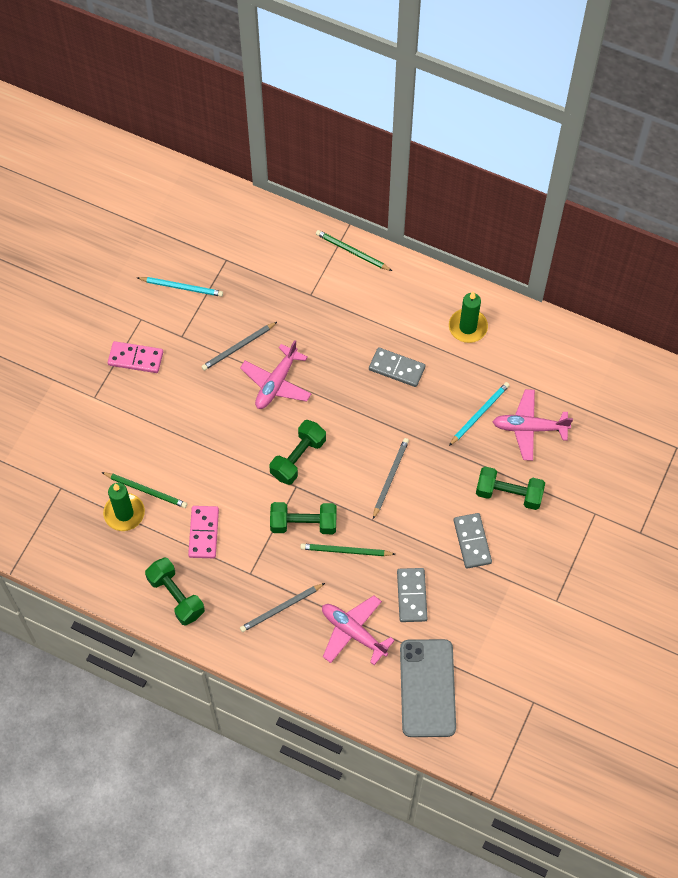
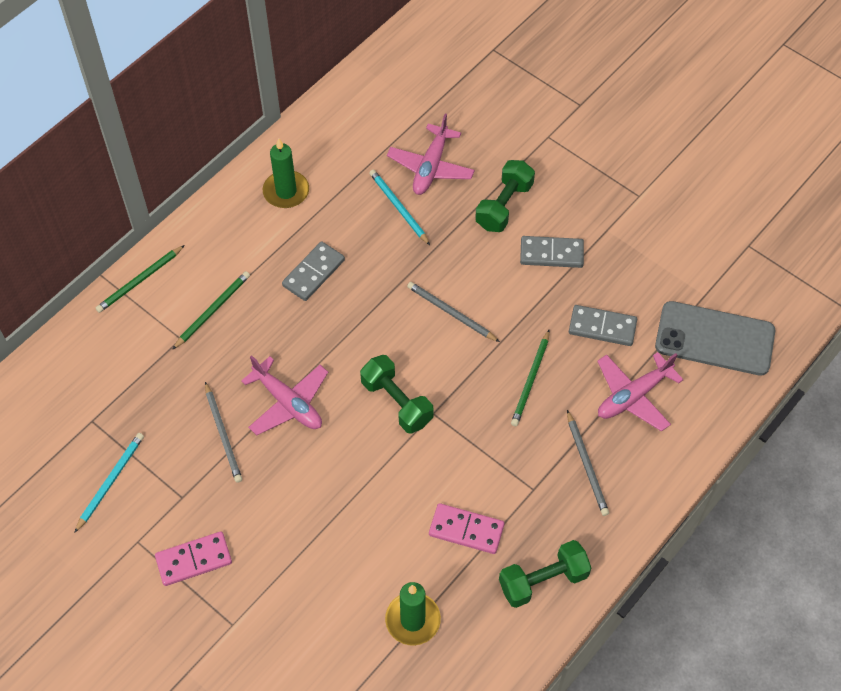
camera: 75 degrees left, 5 degrees down
green pencil [102,472,187,508] -> green pencil moved to [172,271,250,350]
pink domino [108,341,163,373] -> pink domino turned 45 degrees clockwise [155,531,232,586]
green dumbbell [270,502,337,534] -> none

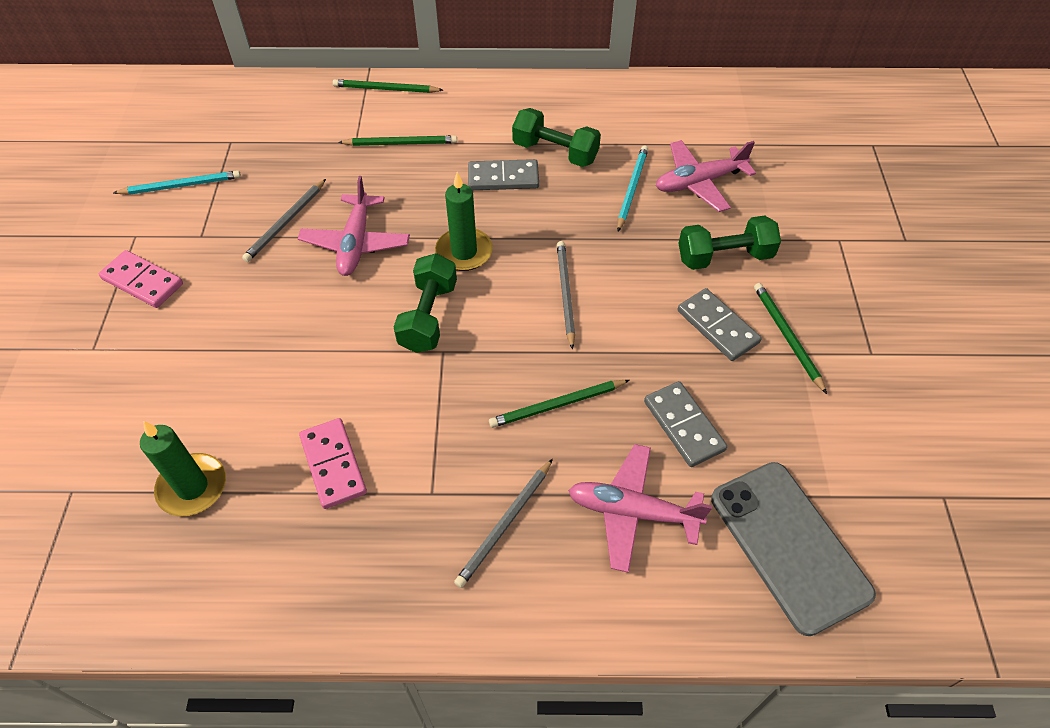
camera: 50 degrees right, 5 degrees down
green candle [263,138,309,208] -> green candle moved to [435,172,493,271]
green dumbbell [499,540,591,608] -> green dumbbell moved to [512,108,601,167]
none -> green pencil [754,283,827,394]

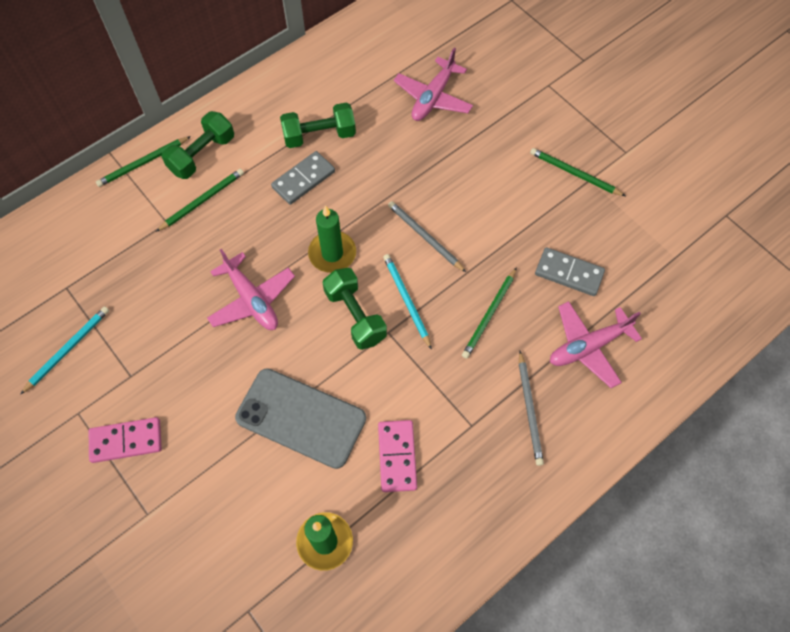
camera: 40 degrees left, 10 degrees up
grey pencil [242,179,326,262] -> none
pink domino [299,418,367,509] -> pink domino turned 60 degrees clockwise [378,420,417,492]
turquoise pencil [617,146,648,231] -> turquoise pencil moved to [383,254,432,350]
grey domino [678,288,762,361] -> none
green dumbbell [679,216,781,270] -> green dumbbell moved to [161,111,234,179]
grey phone [711,462,876,636] -> grey phone moved to [235,368,366,469]

